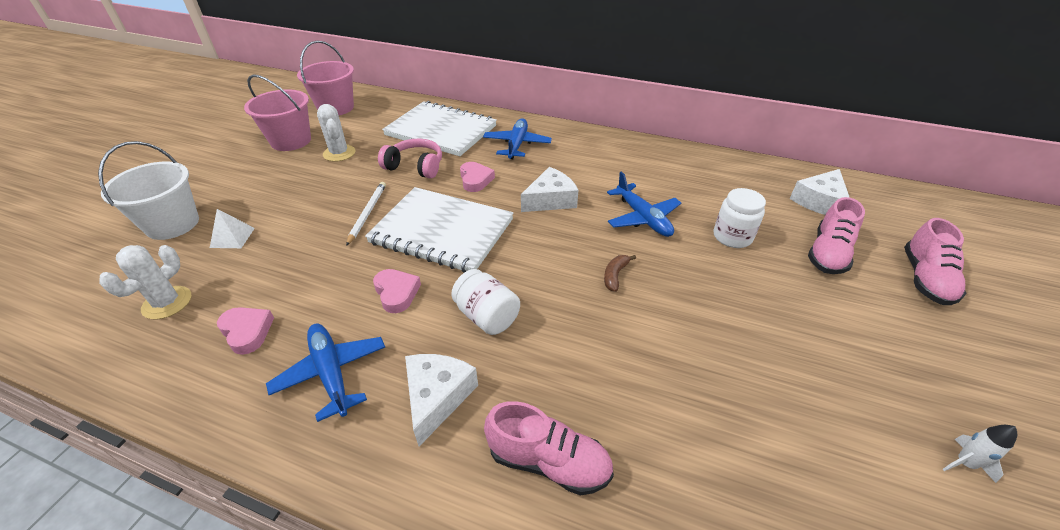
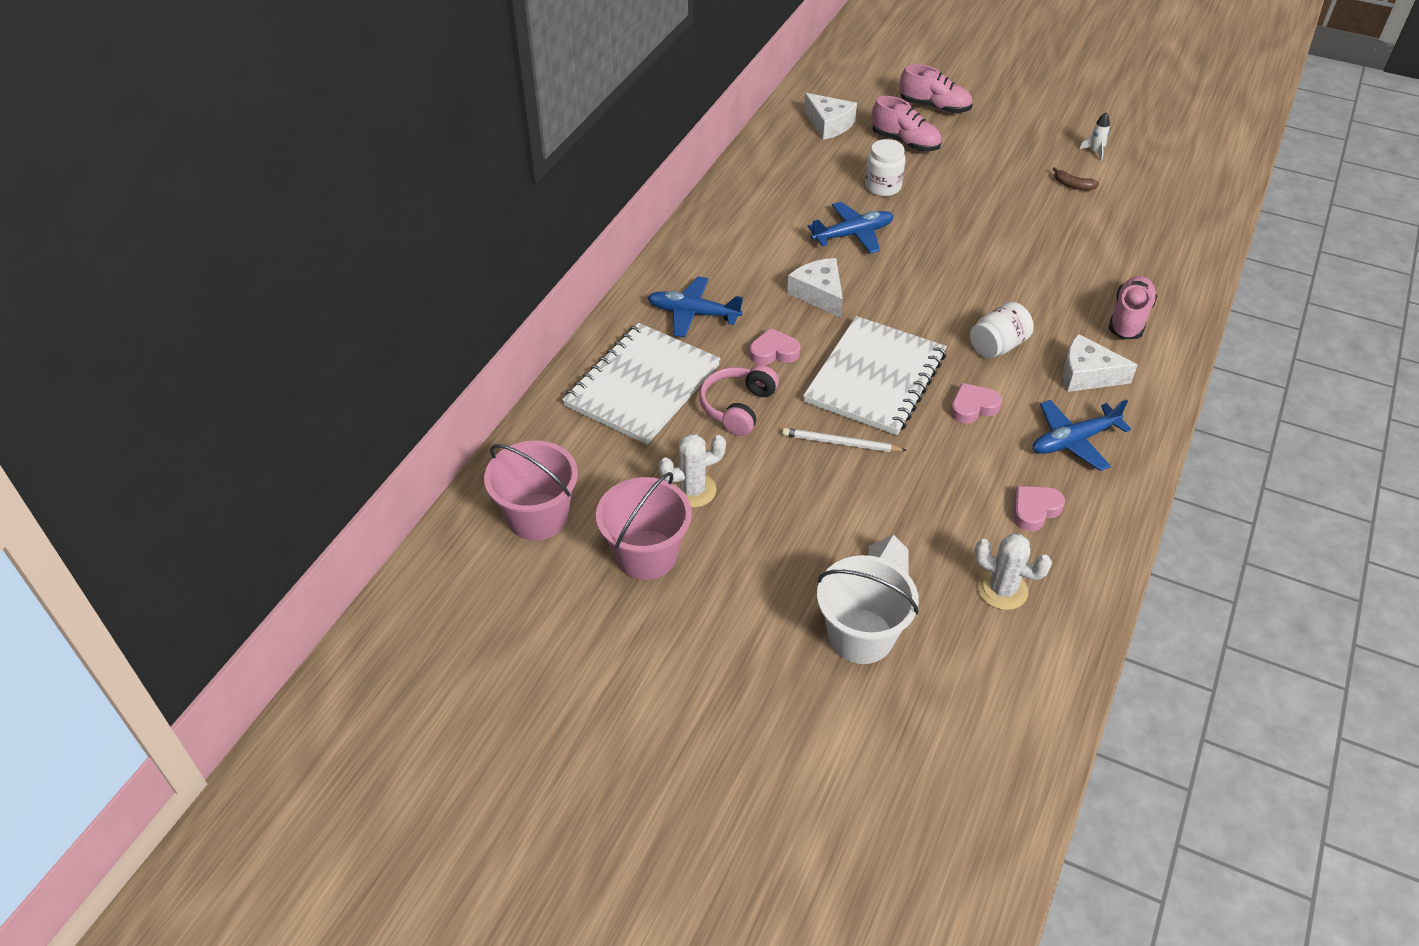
camera: 85 degrees left, 5 degrees up
brown banana [604,255,636,292] -> brown banana moved to [1053,167,1099,190]

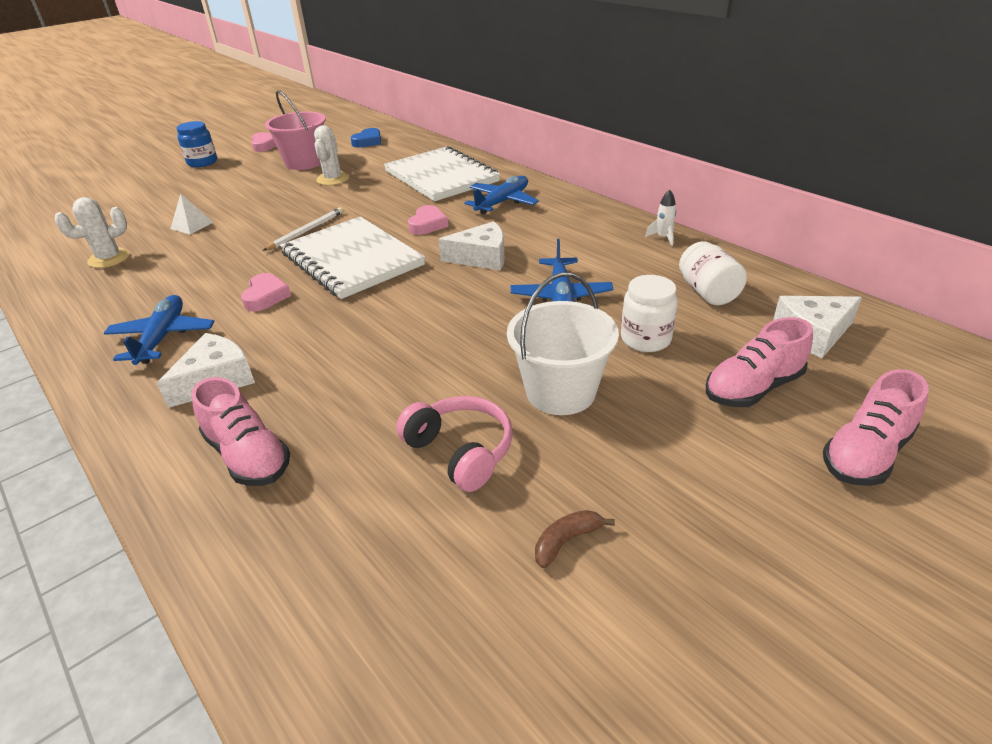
camera: 115 degrees right, 10 degrees down
pink bucket [484,440,578,541] -> blue heart [351,128,381,148]
pink headphones [699,365,779,436] -> pink headphones moved to [396,396,513,492]
white bucket [817,555,919,664] -> white bucket moved to [507,272,619,415]
white jar [970,302,1034,359] -> white jar moved to [679,241,747,305]
pink heart [1014,486,1065,531] -> pink heart moved to [251,132,276,152]
white rocket [1079,113,1110,161] -> white rocket moved to [645,189,676,246]
none -> blue jar [176,121,217,167]

